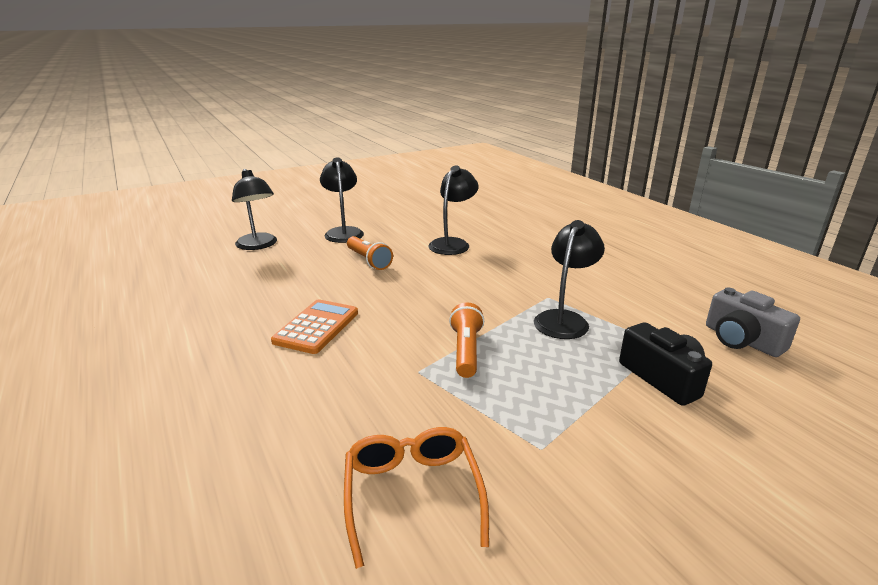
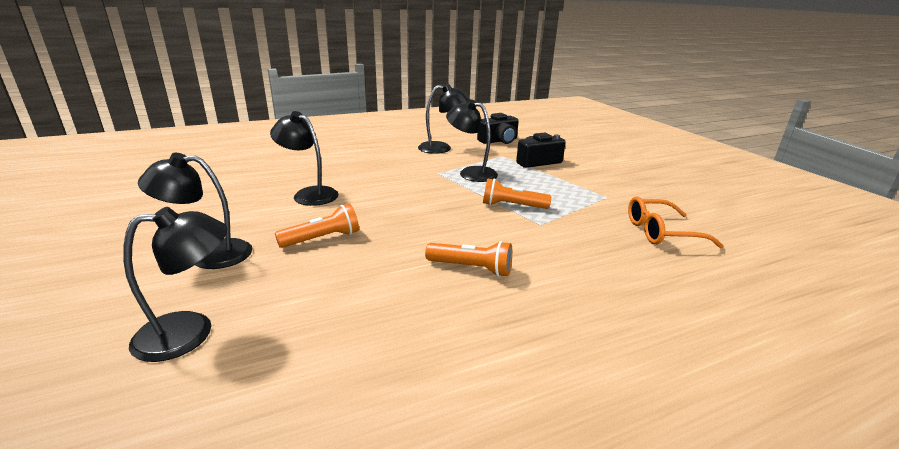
camera: 85 degrees left, 0 degrees up
orange calculator [271,299,358,354] -> orange flashlight [425,241,512,277]
grey camera [706,287,800,357] -> black camera [477,113,519,144]
none -> black lamp [418,84,469,154]

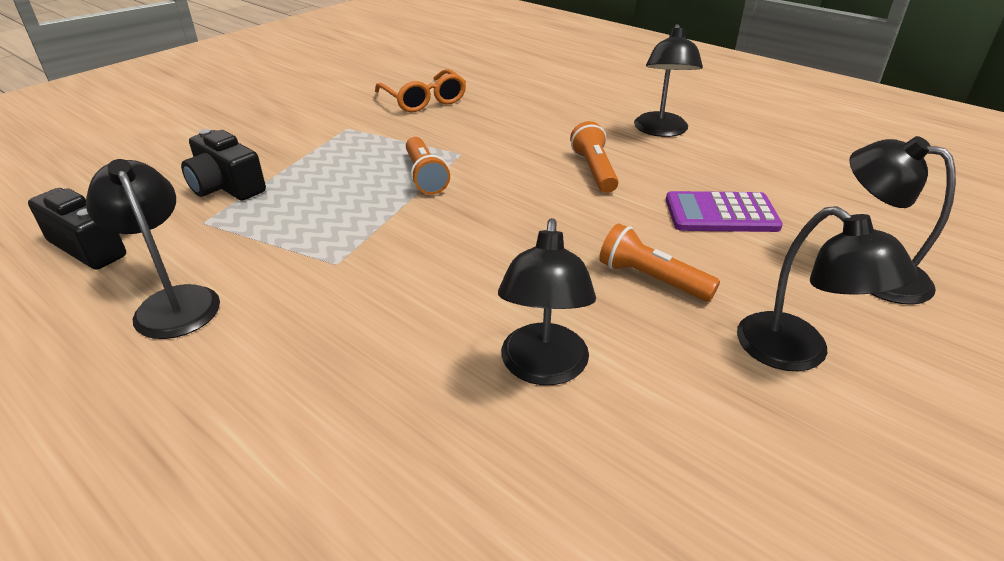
camera: 115 degrees left, 10 degrees up
black lamp [446,99,498,182] -> black lamp moved to [634,24,703,137]
none -> purple calculator [666,191,783,232]

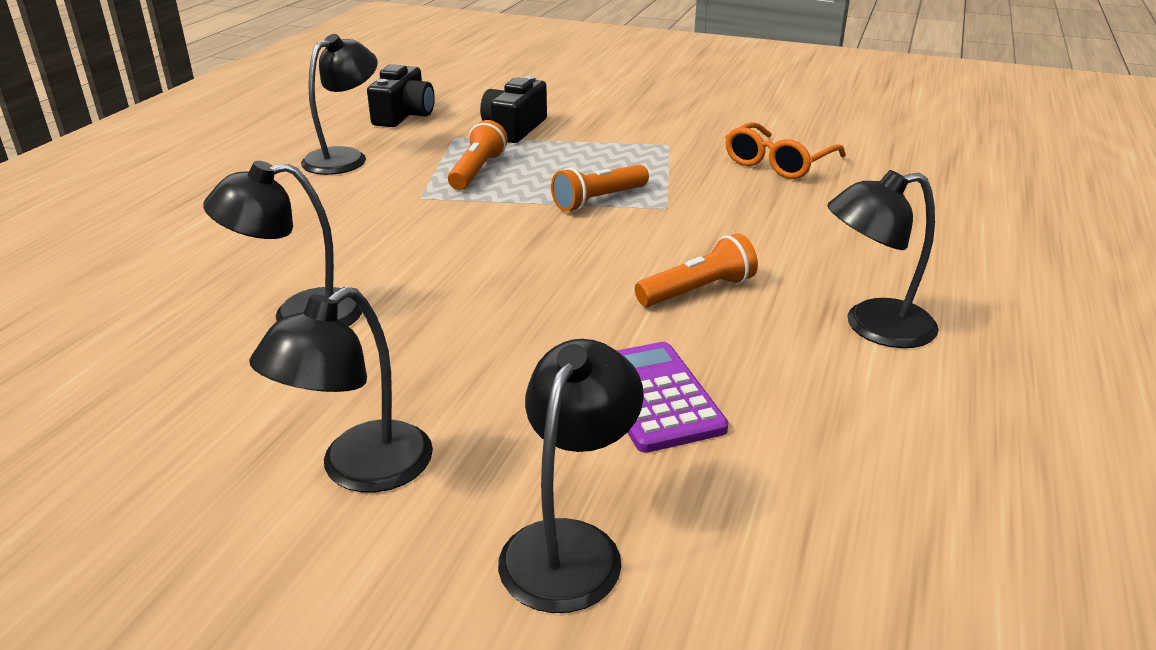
camera: 70 degrees right, 5 degrees down
orange flashlight [599,223,720,302] -> orange flashlight moved to [448,120,508,190]

